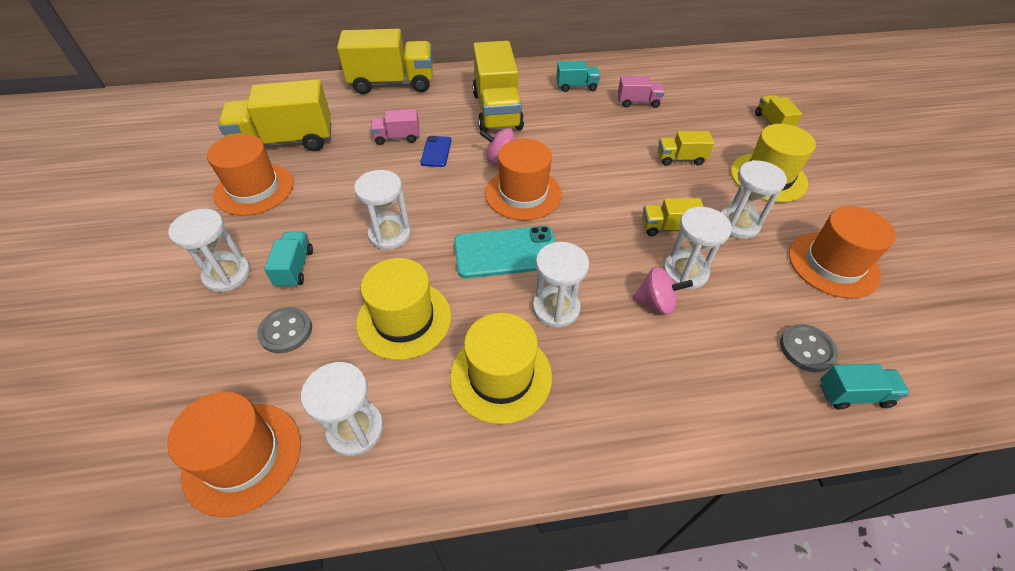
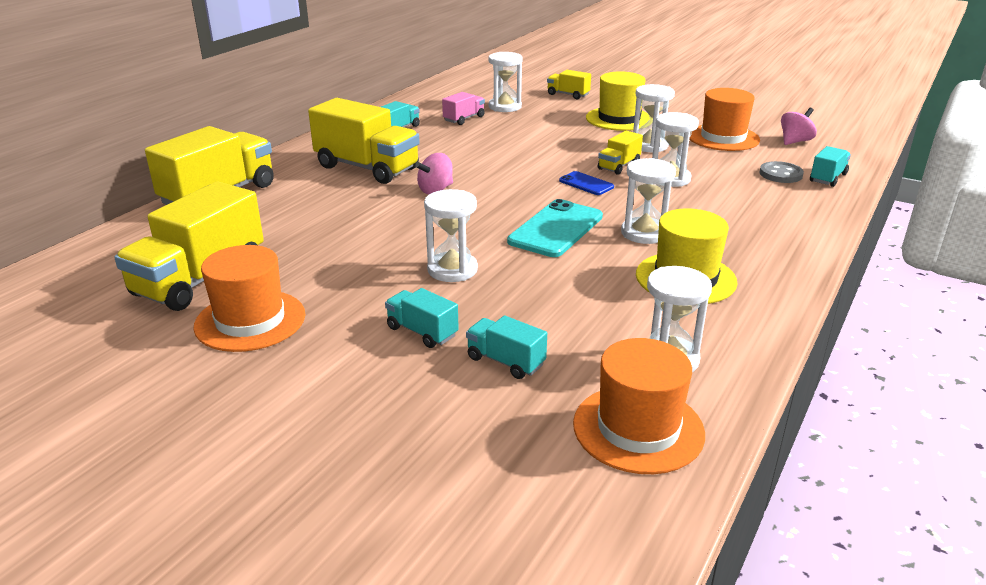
camera: 50 degrees left, 20 degrees down
white hourglass [168,209,251,292] -> white hourglass moved to [488,52,523,112]
grey button [257,307,312,353] -> turquoise truck [466,315,547,379]
yellow hat [356,258,451,360] -> none
pink truck [371,109,420,145] -> none
blue phone [420,136,451,167] -> blue phone moved to [559,171,614,195]
orange hat [485,139,562,221] -> none
pink spinning top [632,266,693,315] -> pink spinning top moved to [781,107,817,145]
yellow truck [658,131,714,166] -> none

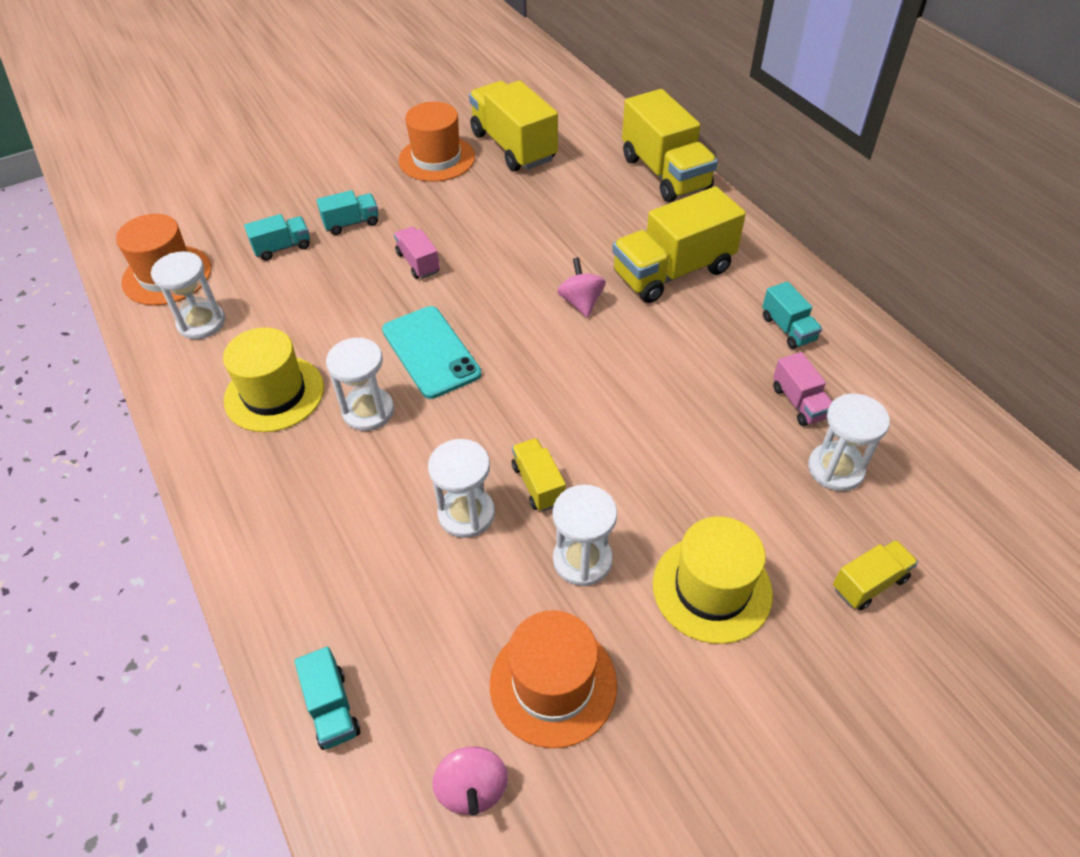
camera: 120 degrees right, 20 degrees up
white hourglass [424,189,478,282] -> pink truck [394,226,440,279]
blue phone [559,171,614,195] -> none
grey button [759,161,804,183] -> none

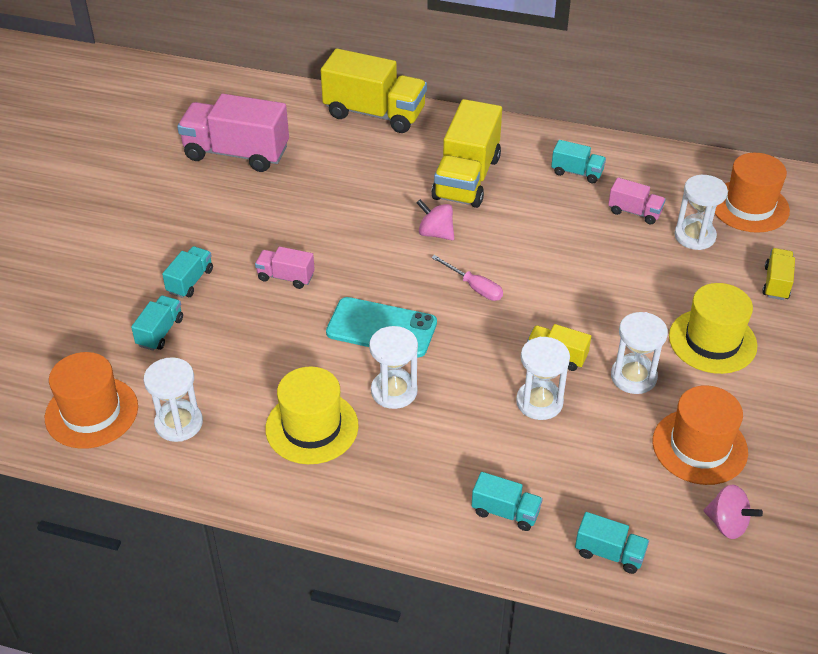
camera: 45 degrees left, 5 degrees down
orange hat [398,102,475,182] -> orange hat moved to [715,153,790,233]
yellow truck [469,80,558,172] -> pink truck [177,94,289,172]
none -> pink screwdriver [431,255,503,301]
none -> turquoise truck [472,472,543,531]

